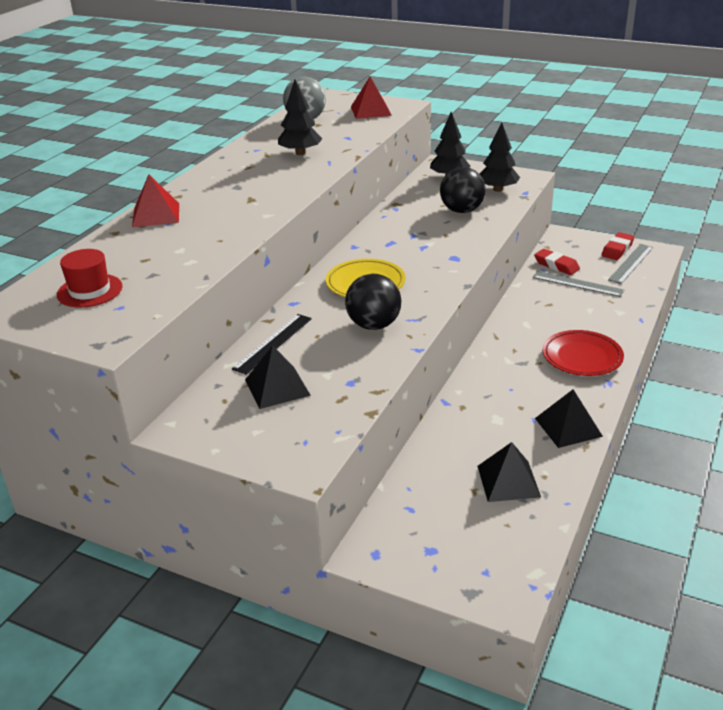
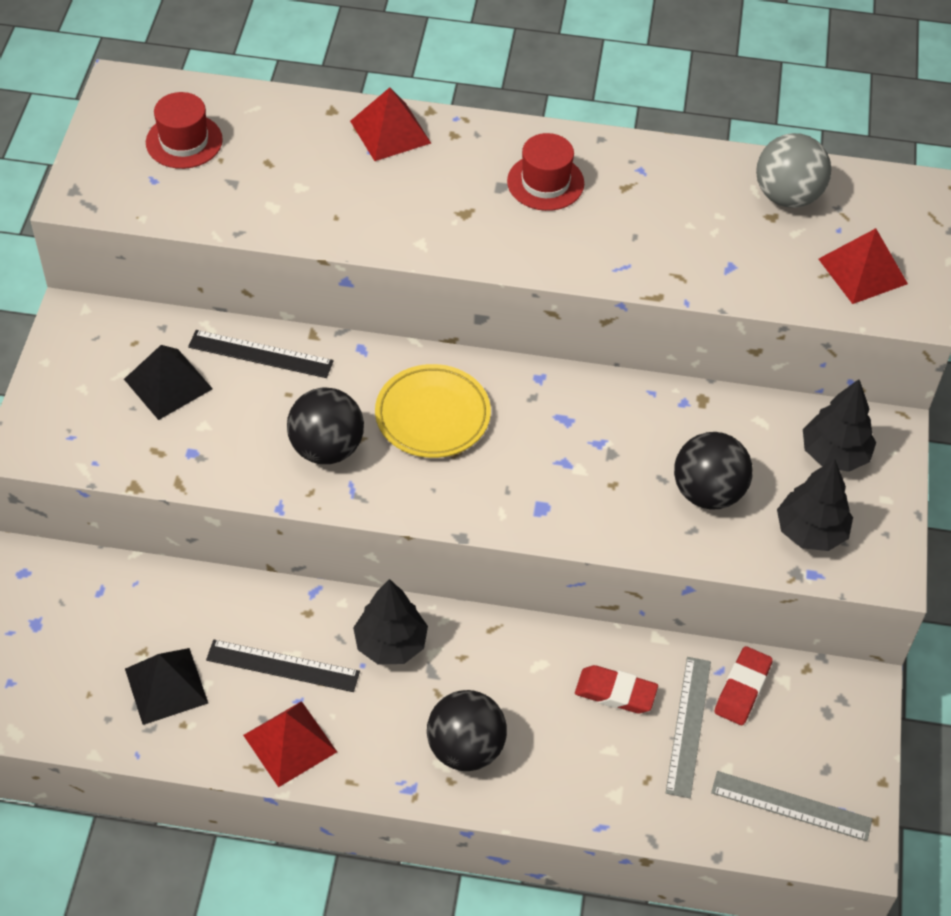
camera: 70 degrees right, 20 degrees up
black tree [278,79,322,155] -> black tree moved to [353,579,428,664]
black pyramid [535,389,603,448] -> red pyramid [243,701,337,787]
red plate [542,330,624,376] -> black ball [427,690,507,771]
red eraser [602,232,634,260] -> red eraser moved to [575,665,658,713]
none -> black ruler [206,640,360,692]
none -> red hat [507,133,584,211]

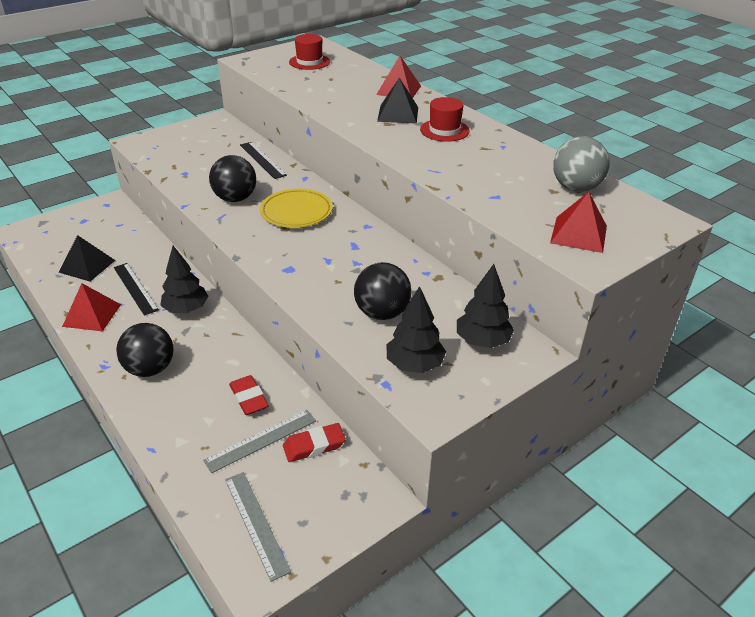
camera: 45 degrees right, 15 degrees down
black pyramid [124,345,213,420] -> black pyramid moved to [377,78,418,124]

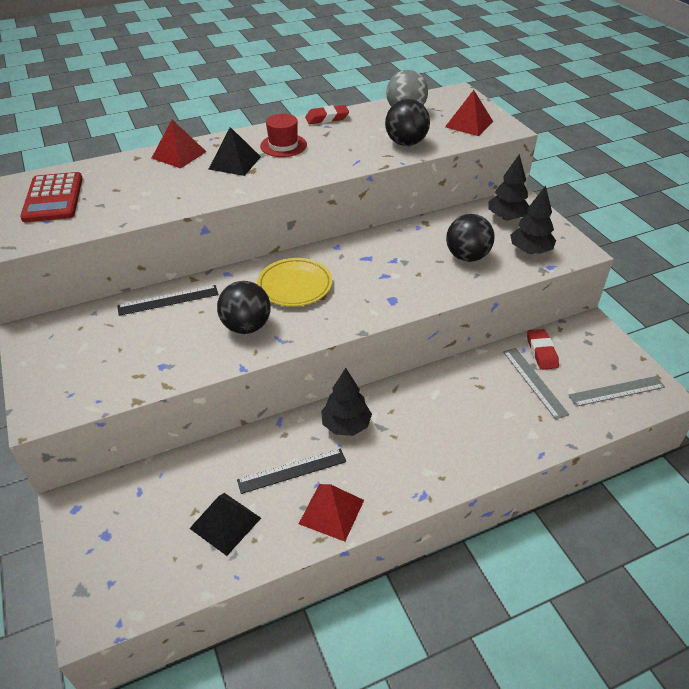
camera: 75 degrees left, 5 degrees up
black ball [116,323,174,377] -> black ball moved to [385,99,430,146]
red eraser [229,375,269,415] -> red eraser moved to [305,105,349,124]
red hat [289,34,330,70] -> red calculator [20,172,83,222]

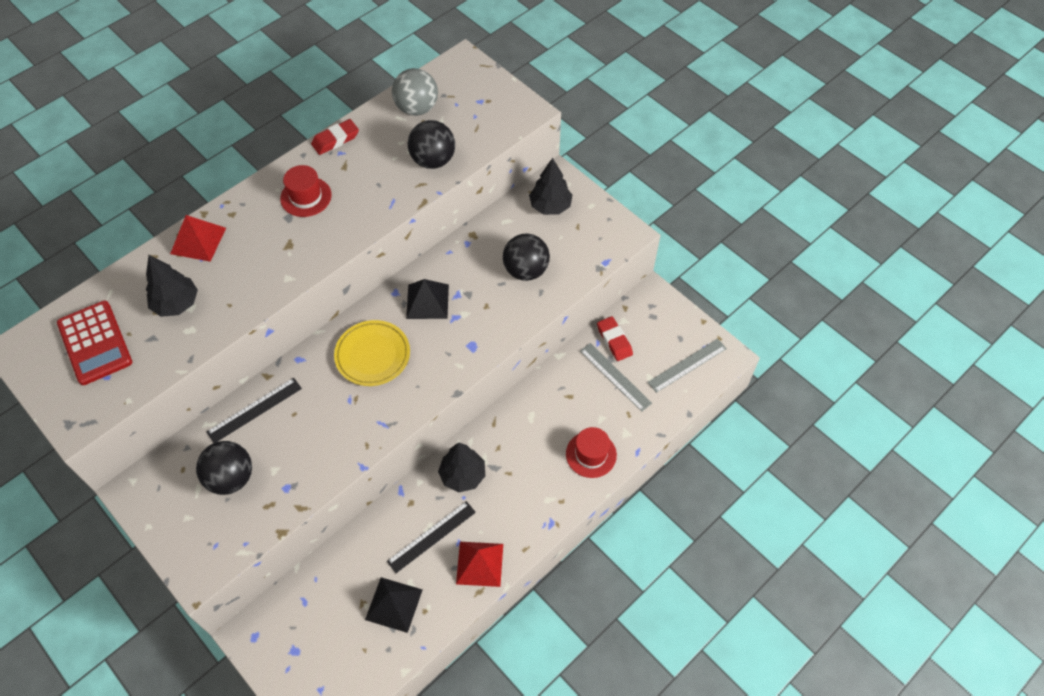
camera: 20 degrees left, 15 degrees up
black pyramid [208,127,261,176] -> black pyramid moved to [406,279,449,319]
black ball [217,281,271,334] -> black ball moved to [196,441,252,495]
red pyramid [445,90,493,136] -> none
black tree [510,185,556,254] -> black tree moved to [146,255,198,317]
none -> red hat [566,427,617,478]

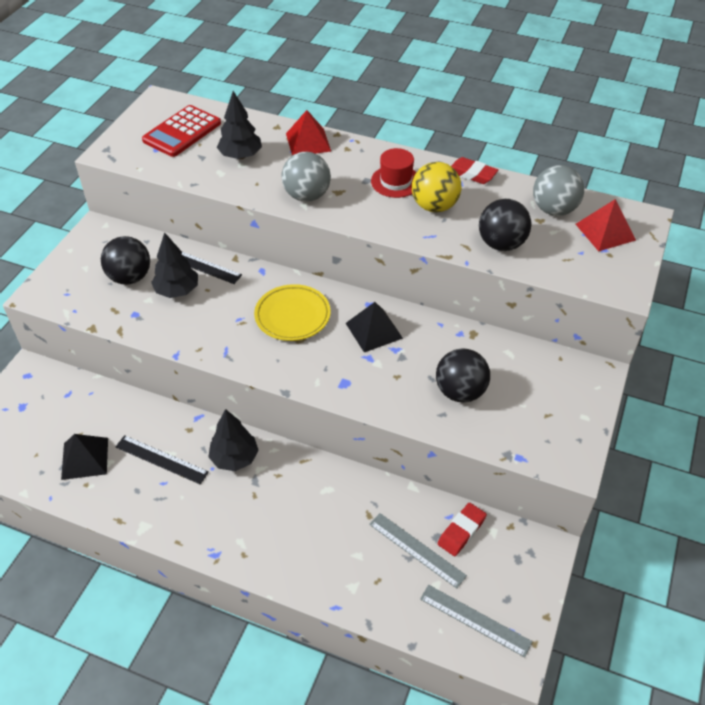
camera: 65 degrees right, 10 degrees down
red pyramid [456,542,503,587] -> red pyramid moved to [575,199,636,251]
black tree [529,158,572,215] -> black tree moved to [151,232,198,298]
red hat [566,427,617,478] -> none
grey ruler [580,343,652,412] -> grey ruler turned 75 degrees counterclockwise [369,513,467,589]
none -> grey ball [282,152,331,202]
none -> yellow ball [412,162,462,212]

